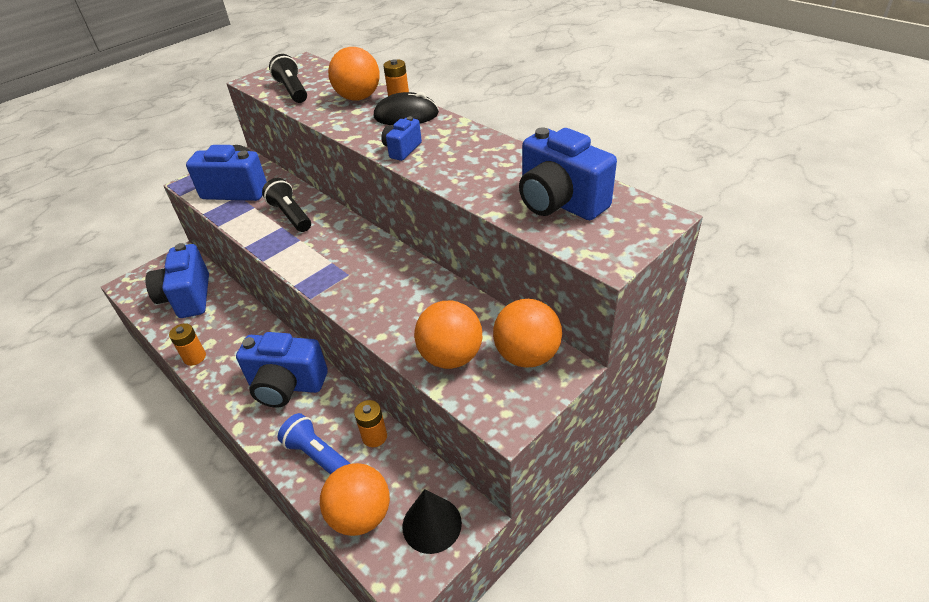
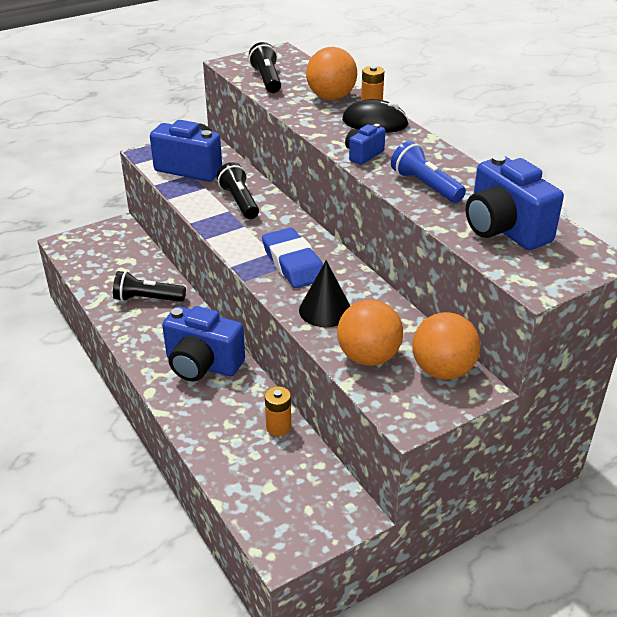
camera: 10 degrees right, 5 degrees down
blue camera [145,243,209,318] -> none
orange battery [169,323,206,366] -> none
blue flashlight [277,413,351,474] -> blue flashlight moved to [391,141,466,203]
orange ball [320,463,390,536] -> none
black cone [402,489,462,554] -> black cone moved to [299,260,350,327]
none -> black flashlight [113,271,186,302]
none -> blue eraser [262,227,323,288]

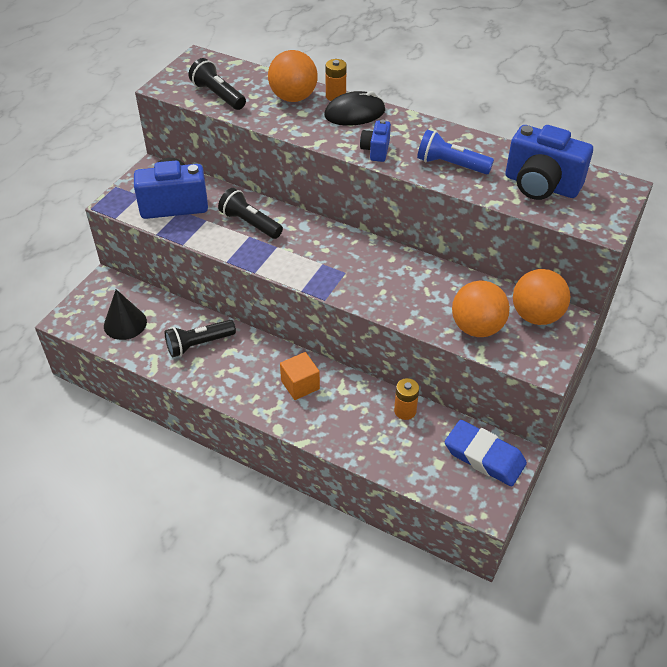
camera: 30 degrees left, 10 degrees up
blue camera [162,306,245,381] -> orange cube [280,352,320,400]
blue eraser [262,227,323,288] -> blue eraser moved to [445,420,527,486]
black cone [299,260,350,327] -> black cone moved to [104,289,147,340]

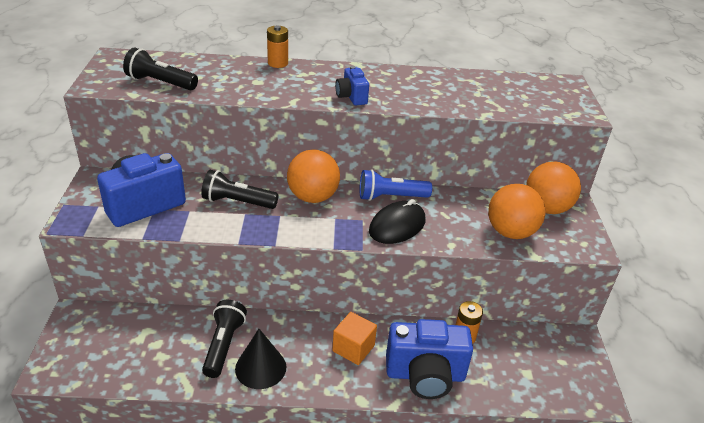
camera: 30 degrees left, 10 degrees down
black cone [104,289,147,340] -> black cone moved to [235,329,287,389]
black flashlight [165,320,236,357] -> black flashlight turned 150 degrees clockwise [202,300,247,378]
orange ball [268,50,318,102] -> orange ball moved to [287,149,340,203]
black mouse [324,91,385,126] -> black mouse moved to [369,199,425,244]
blue flashlight [417,130,494,174] -> blue flashlight moved to [359,169,432,201]
blue eraser [445,420,527,486] -> none
blue camera [505,125,593,200] -> blue camera moved to [386,319,473,399]

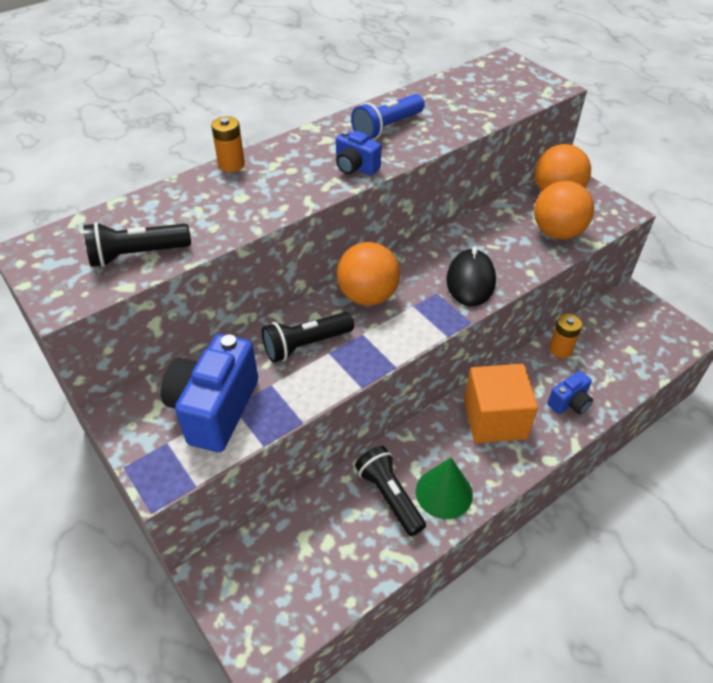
camera: 35 degrees left, 10 degrees up
black cone [235,329,287,389] -> green cone [416,458,473,519]
orange cube [332,312,377,365] -> orange cube [464,364,538,443], size x1.60
blue flashlight [359,169,432,201] -> blue flashlight moved to [351,94,425,140]
blue camera [386,319,473,399] -> blue camera [547,371,593,414], size x0.51

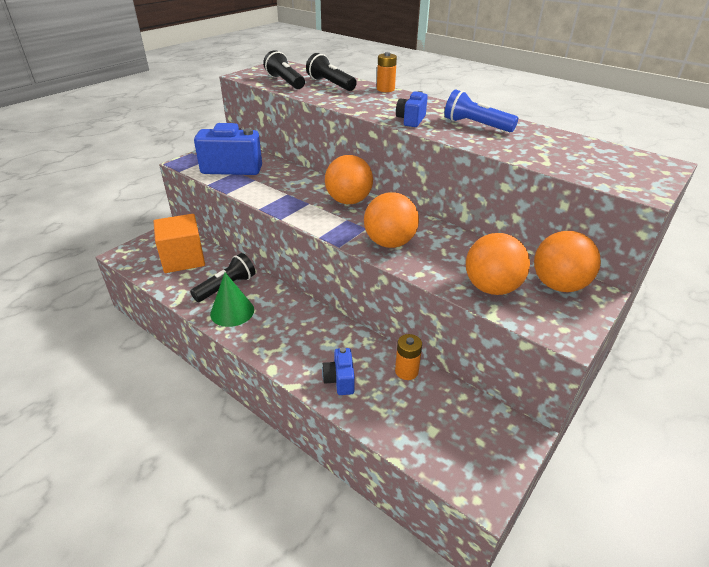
camera: 75 degrees right, 10 degrees down
black flashlight [262,312,354,363] -> black flashlight moved to [306,53,357,91]
black mouse [446,246,496,306] -> orange ball [364,192,419,248]
orange cube [464,364,538,443] -> orange cube moved to [154,214,205,273]
blue camera [547,371,593,414] -> blue camera turned 45 degrees clockwise [322,347,355,395]

